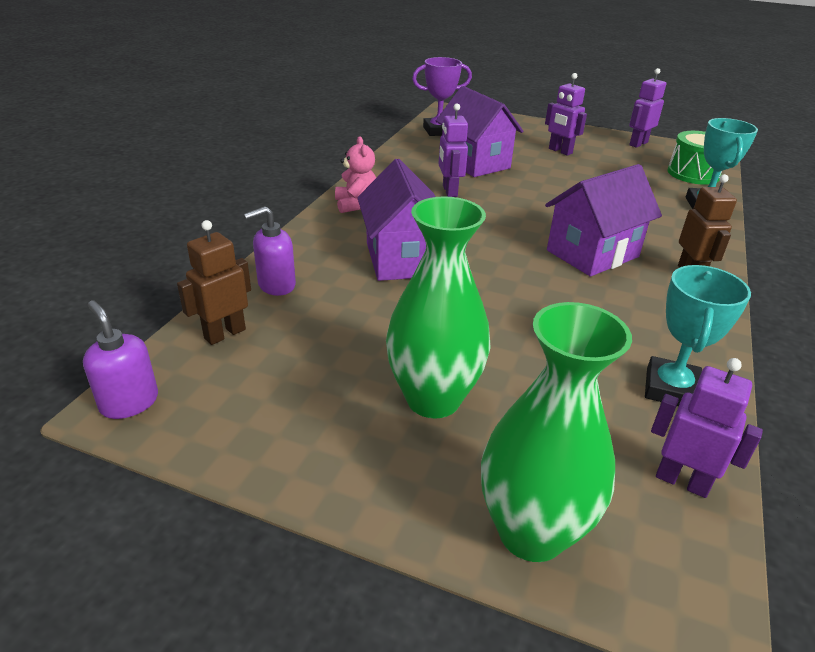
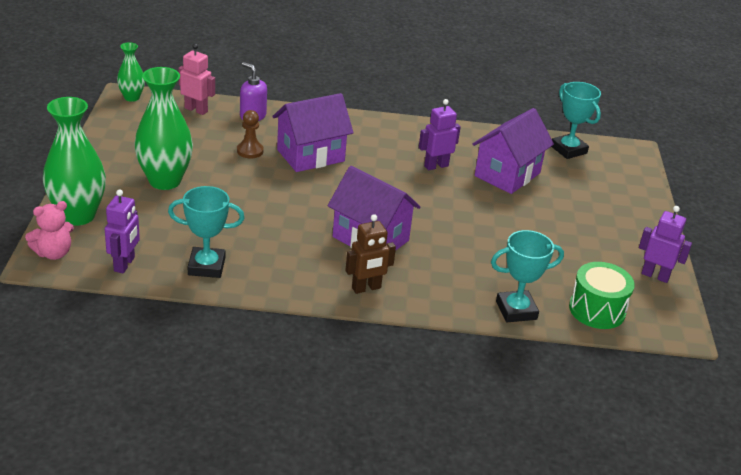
camera: 70 degrees right, 0 degrees up
purple soap dispenser [83,301,158,419] -> green vase [117,43,145,102]
brown robot [177,220,251,345] -> pink robot [178,44,215,115]
pink teddy bear [335,136,376,213] -> pink teddy bear moved to [25,201,74,260]
purple trophy [412,57,472,136] -> turquoise trophy [551,82,601,159]
purple robot [545,73,587,156] -> none
none -> brown pawn [237,110,264,158]

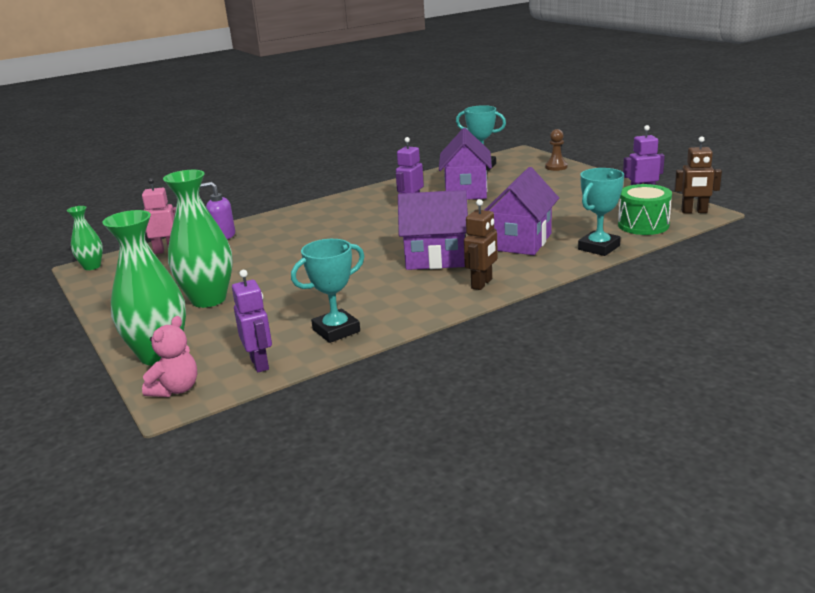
camera: 30 degrees left, 10 degrees down
brown pawn [237,110,264,158] -> brown pawn moved to [545,129,568,171]
purple house [272,93,354,172] -> purple house moved to [485,167,559,255]
none -> brown robot [674,136,722,213]

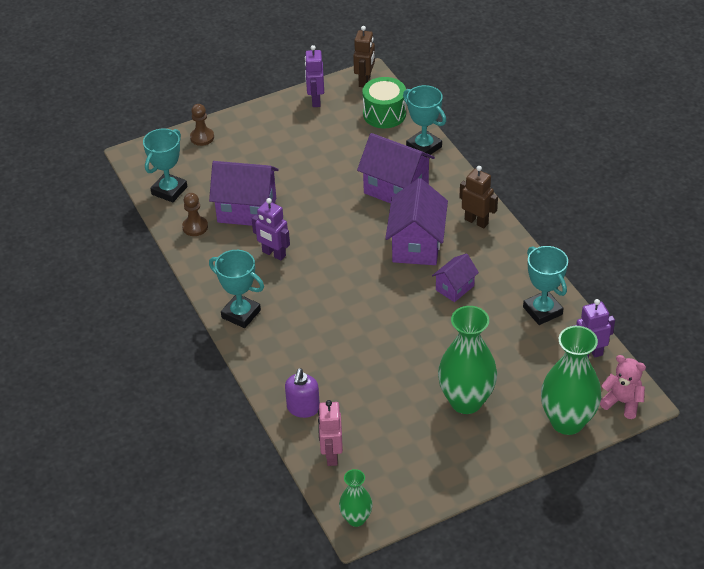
camera: 85 degrees left, 20 degrees up
none -> brown pawn [182,193,208,236]
none -> turquoise trophy [209,250,264,328]
none -> purple house [432,253,479,302]

